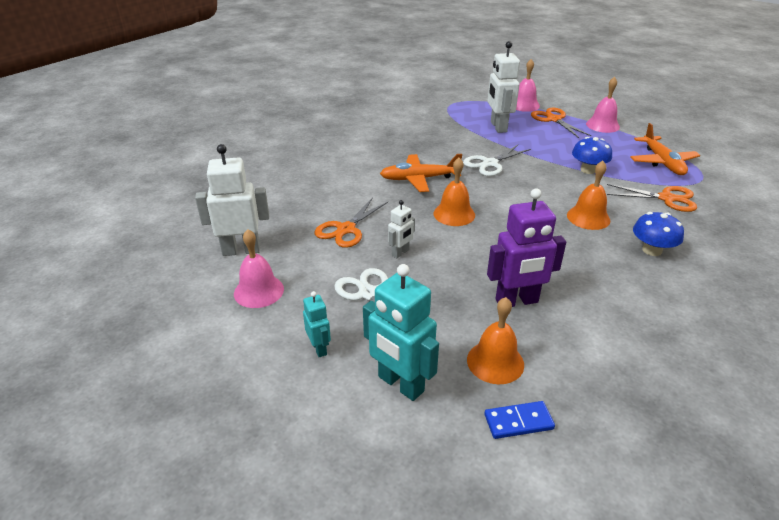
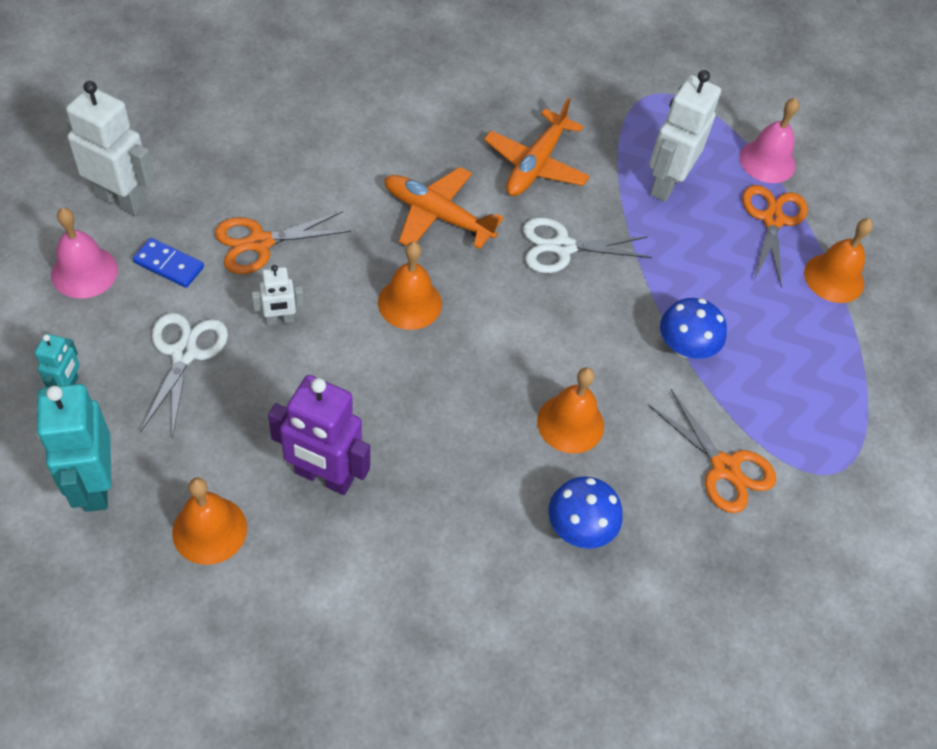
camera: 30 degrees right, 20 degrees up
blue domino [484,401,555,439] -> blue domino moved to [133,238,204,288]
pink bell [586,77,620,133] -> orange bell [804,218,873,303]
orange plane [630,123,700,175] -> orange plane moved to [484,97,590,196]

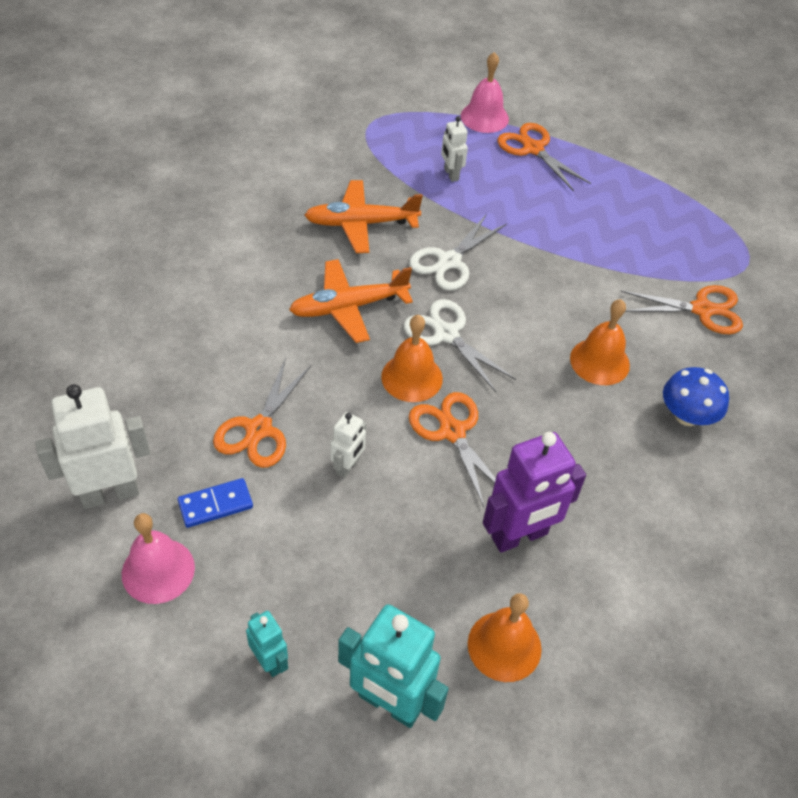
camera: 45 degrees left, 5 degrees down
white scissors [140,313,228,438] -> white scissors moved to [404,299,516,392]
orange plane [484,97,590,196] -> orange plane turned 105 degrees clockwise [304,180,423,253]
white robot [649,70,721,202] -> white robot [441,116,468,182], size x0.53
blue mushroom [660,298,727,359] -> none
orange bell [804,218,873,303] -> none
none -> orange scissors [409,392,496,507]

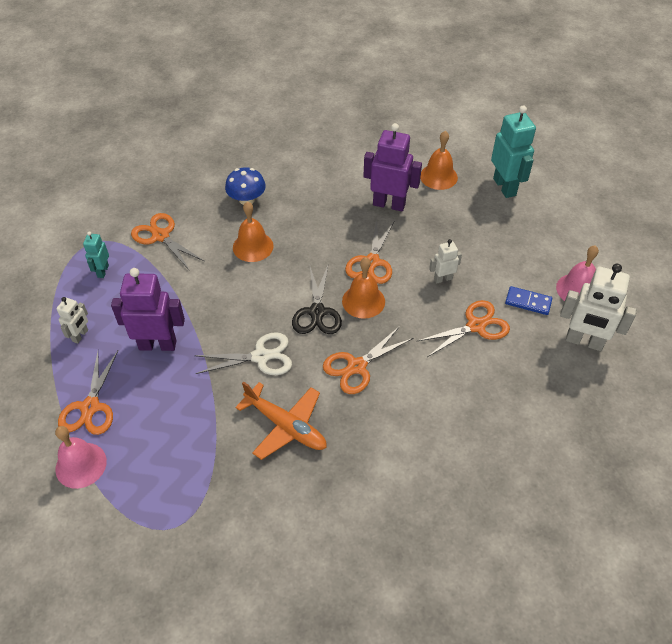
camera: 135 degrees left, 0 degrees up
turquoise robot [246,611,288,677] -> turquoise robot moved to [83,231,109,278]
orange plane [289,259,413,343] -> orange scissors [323,326,413,394]
white scissors [404,299,516,392] -> black scissors [292,266,342,334]
white robot [441,116,468,182] -> white robot moved to [56,297,88,344]
none -> purple robot [111,268,185,351]

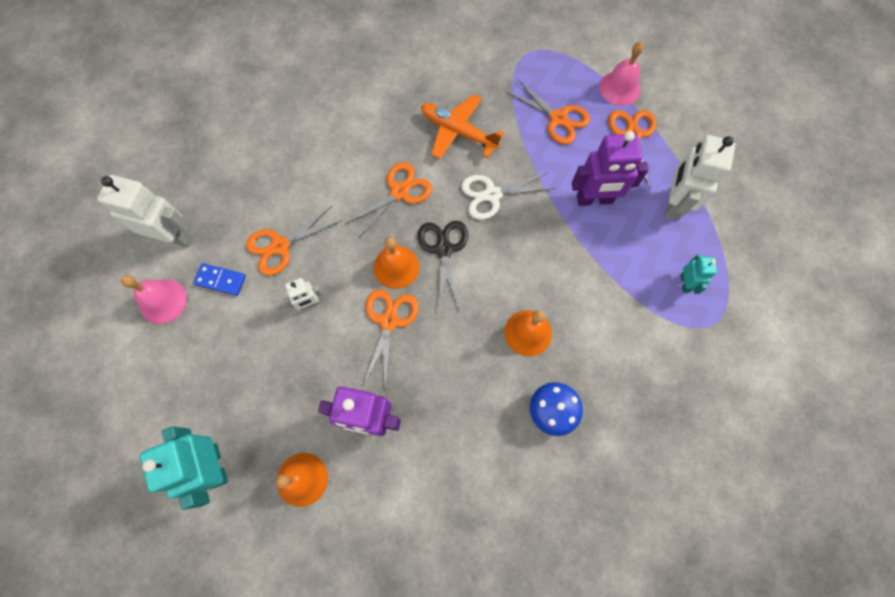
camera: 175 degrees right, 20 degrees up
white robot [56,297,88,344] -> white robot [665,135,735,220], size x1.90
orange scissors [131,213,204,271] -> orange scissors moved to [505,79,590,144]

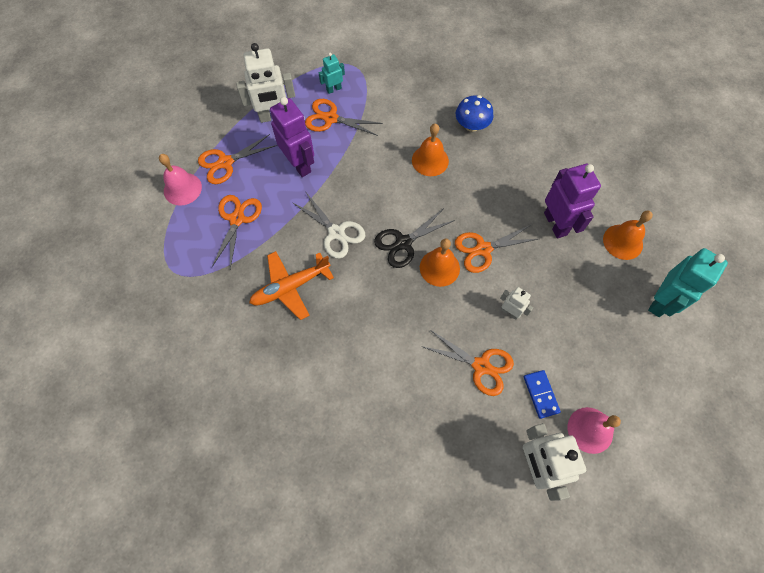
camera: 120 degrees left, 5 degrees down
orange scissors [345,162,432,237] -> orange scissors moved to [305,99,383,136]
orange plane [421,94,504,159] -> orange plane turned 60 degrees clockwise [249,251,334,320]

